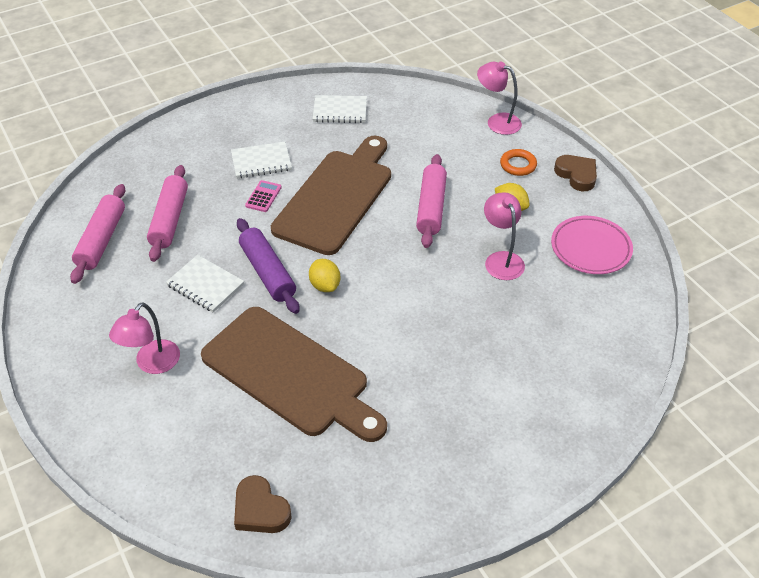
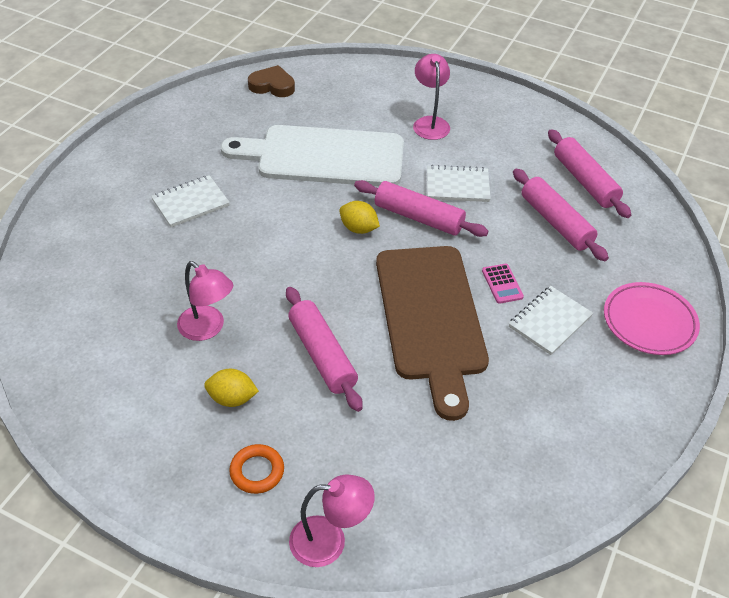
camera: 145 degrees right, 0 degrees up
brown cutting board [201,307,387,442] -> white cutting board [221,125,404,186]
purple rolling pin [237,218,299,314] -> pink rolling pin [354,180,488,237]
white notebook [312,95,367,123] -> white notebook moved to [151,175,230,227]
pink plate [551,216,633,274] -> pink plate moved to [604,282,700,355]
brown heart [554,155,597,191] -> none

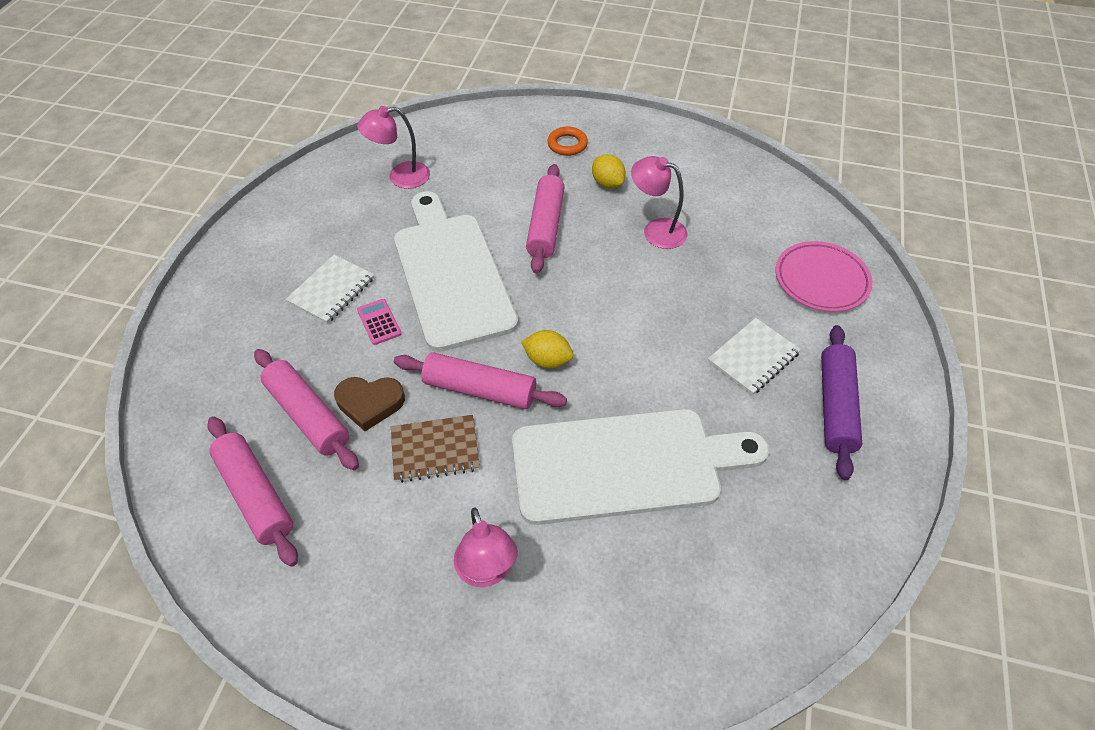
camera: 170 degrees right, 5 degrees up
yellow lemon [204,369,259,407] -> yellow lemon turned 60 degrees clockwise [592,154,626,188]
brown heart [248,65,295,97] -> brown heart moved to [334,377,405,431]
pink rolling pin [286,287,363,412] -> pink rolling pin turned 45 degrees clockwise [526,164,565,274]
pink lamp [289,474,375,567] -> pink lamp moved to [357,106,430,189]
brown cutting board [376,246,489,421] -> white cutting board [394,191,518,352]
white notebook [427,165,491,202] -> brown notebook [391,415,480,483]
pink plate [604,282,700,355] -> pink plate moved to [775,241,873,312]
none -> purple rolling pin [821,325,862,480]

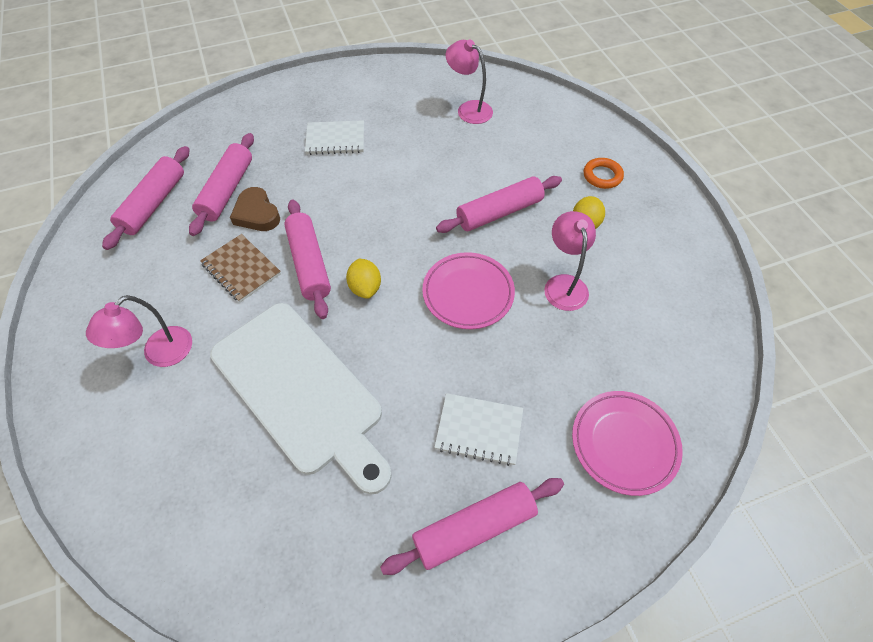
camera: 55 degrees right, 5 degrees up
pink calculator [357,299,401,345] -> none
white cutting board [394,191,518,352] -> none
purple rolling pin [821,325,862,480] -> pink rolling pin [380,478,564,575]
none -> pink plate [422,252,515,329]

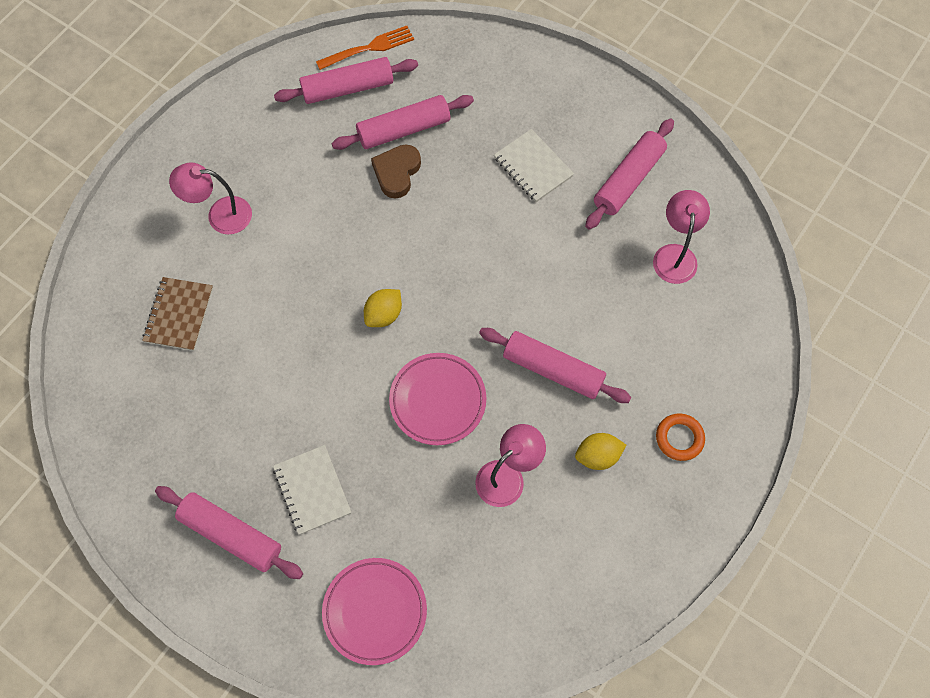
camera: 55 degrees right, 10 degrees up
brown notebook [200,234,281,302] -> brown notebook moved to [142,277,213,351]
white cutting board [210,303,392,495] -> none
pink rolling pin [284,199,331,319] -> pink rolling pin moved to [585,119,674,230]
none -> orange fork [316,26,414,70]

